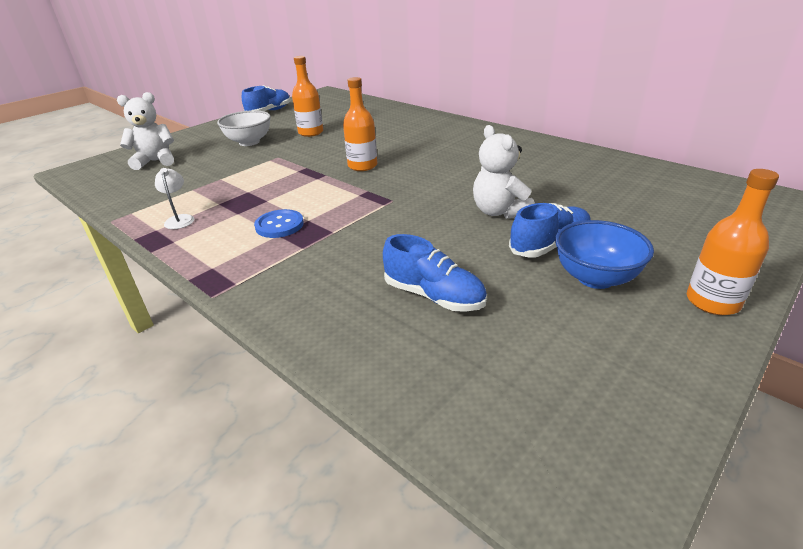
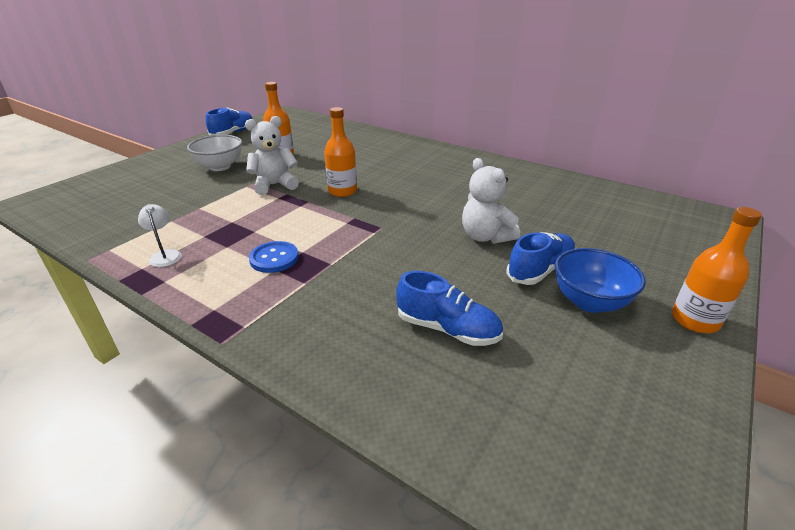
camera: 10 degrees left, 0 degrees up
white teddy bear [117,92,174,170] -> white teddy bear moved to [245,116,299,195]

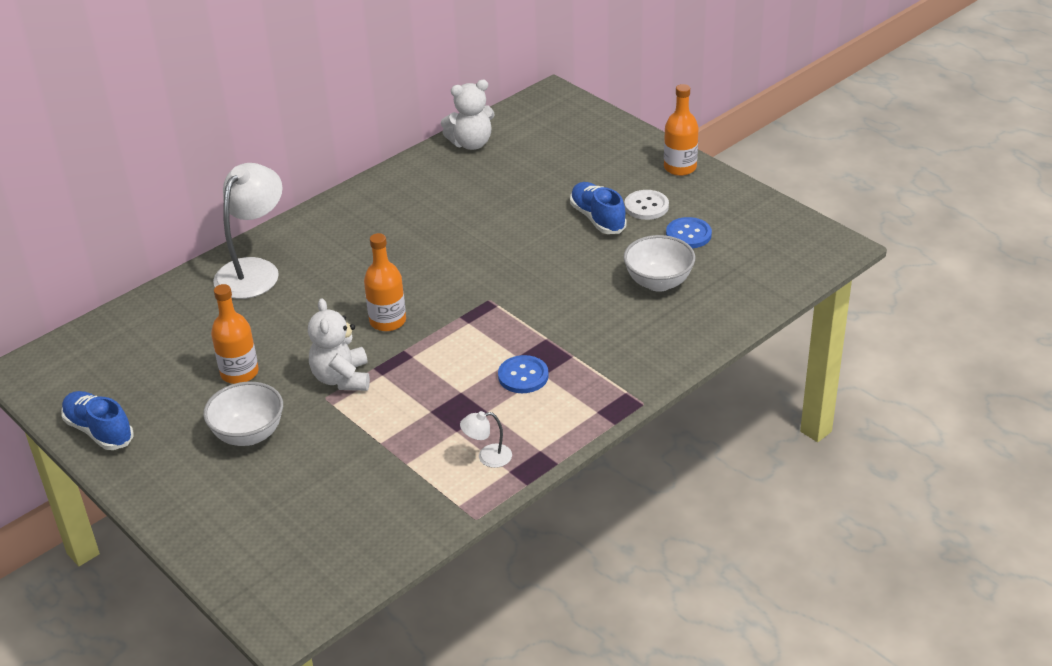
camera: 75 degrees left, 5 degrees up
blue shoe [396,271,503,346] -> white bowl [624,235,695,292]
white teddy bear [462,158,520,244] -> white teddy bear moved to [441,79,495,150]
blue bowl [555,248,646,313] -> white button [624,190,669,220]
none -> white lamp [213,163,283,299]
none -> blue button [666,217,712,248]

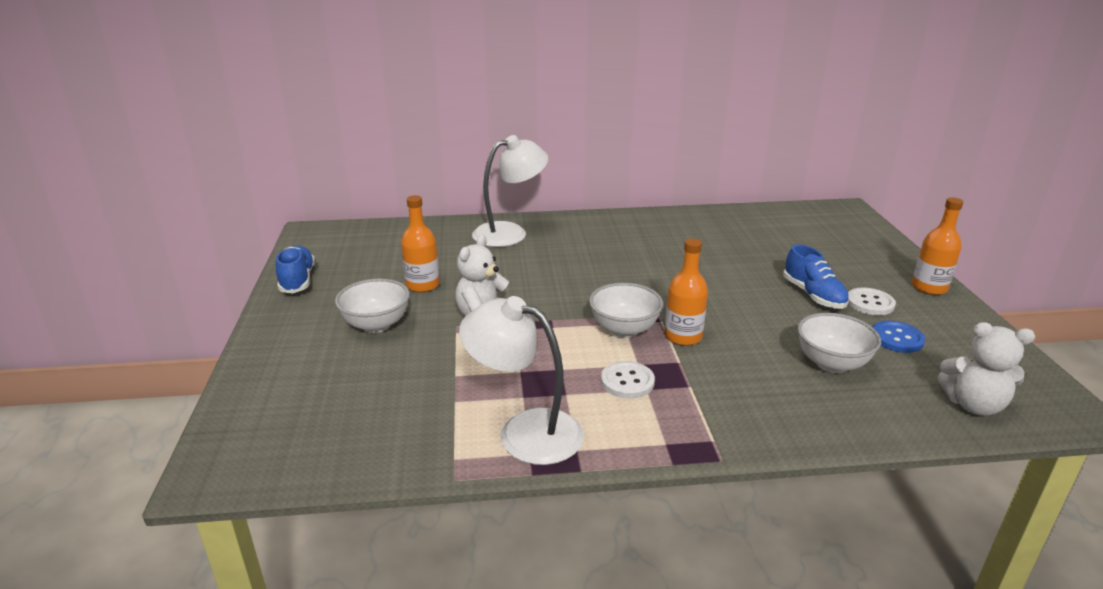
camera: 35 degrees right, 10 degrees down
orange bottle [364,233,406,331] -> orange bottle moved to [665,238,708,346]
white teddy bear [441,79,495,150] -> white teddy bear moved to [938,322,1035,416]
white lamp [460,411,512,468] -> white lamp [459,296,584,465], size x2.24
blue button [498,355,549,393] -> white button [601,361,655,399]
blue shoe [570,182,627,234] -> blue shoe turned 150 degrees clockwise [783,244,849,309]
none -> white bowl [589,283,663,338]

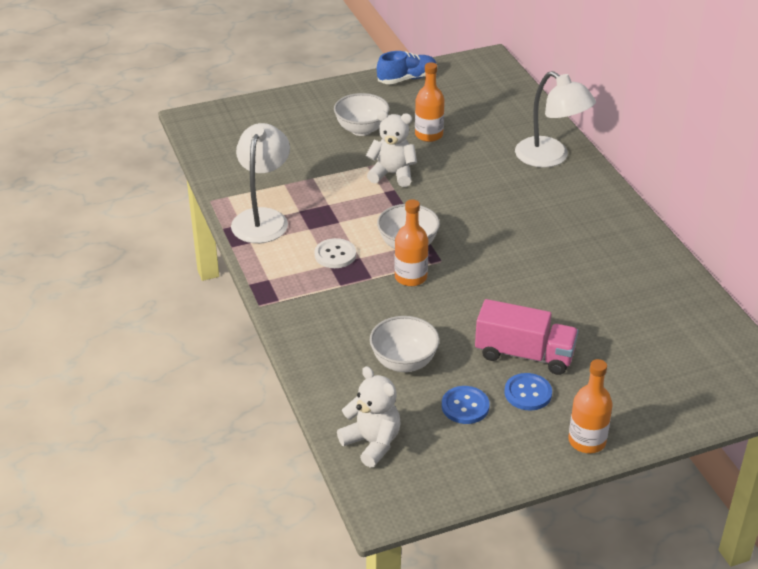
camera: 75 degrees right, 10 degrees up
blue shoe [783,244,849,309] -> pink truck [475,299,579,375]
white button [848,287,896,315] -> blue button [505,373,552,411]
white teddy bear [938,322,1035,416] -> white teddy bear turned 135 degrees clockwise [337,366,400,467]

